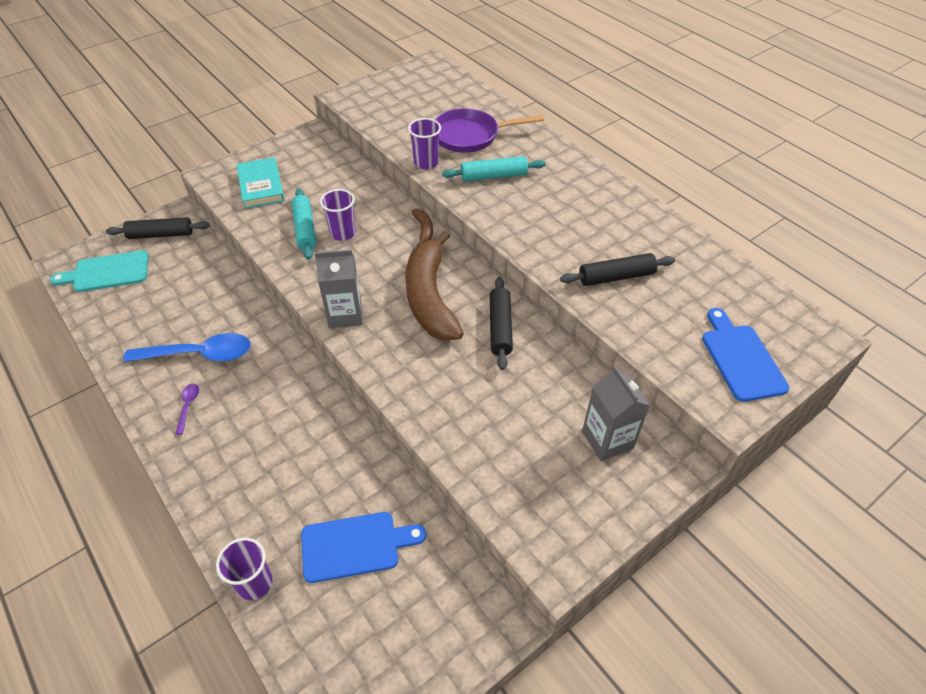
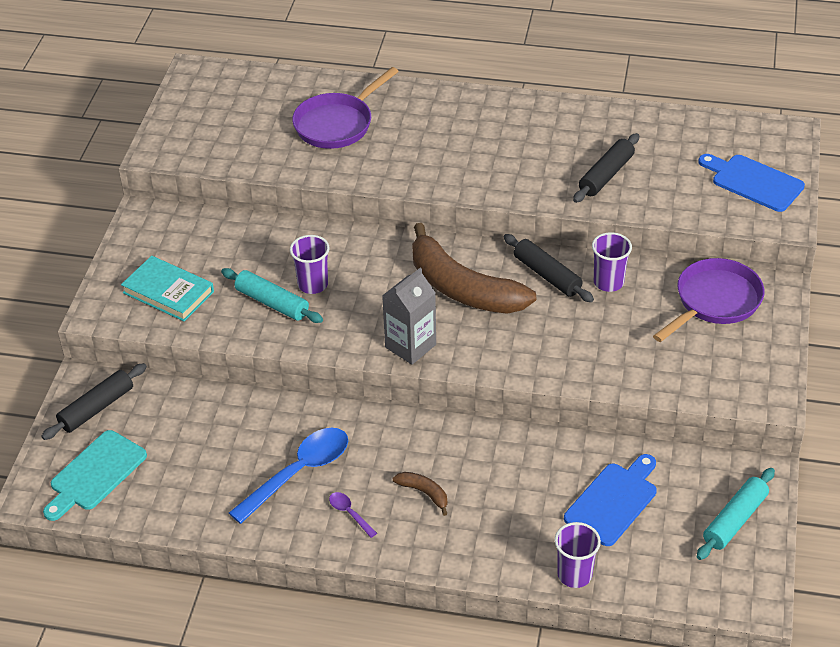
camera: 40 degrees left, 5 degrees down
purple cup [408,118,441,169] -> purple cup moved to [592,232,632,292]
brown banana [412,209,433,246] -> brown banana moved to [393,472,448,516]
turquoise rolling pin [442,156,546,182] -> turquoise rolling pin moved to [697,468,775,560]
grey carton [582,366,650,461] -> purple pan [653,258,764,342]

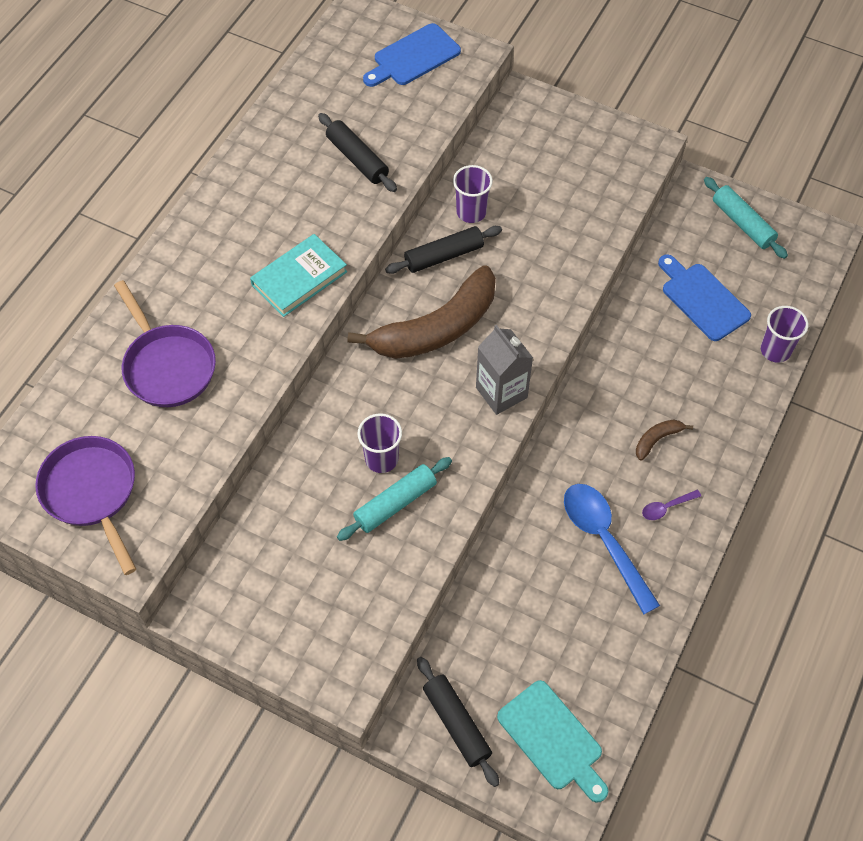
camera: 75 degrees left, 15 degrees up
turquoise book [121,256,214,321] -> turquoise book moved to [250,234,347,317]
purple pan [653,258,764,342] -> purple pan moved to [35,436,136,575]

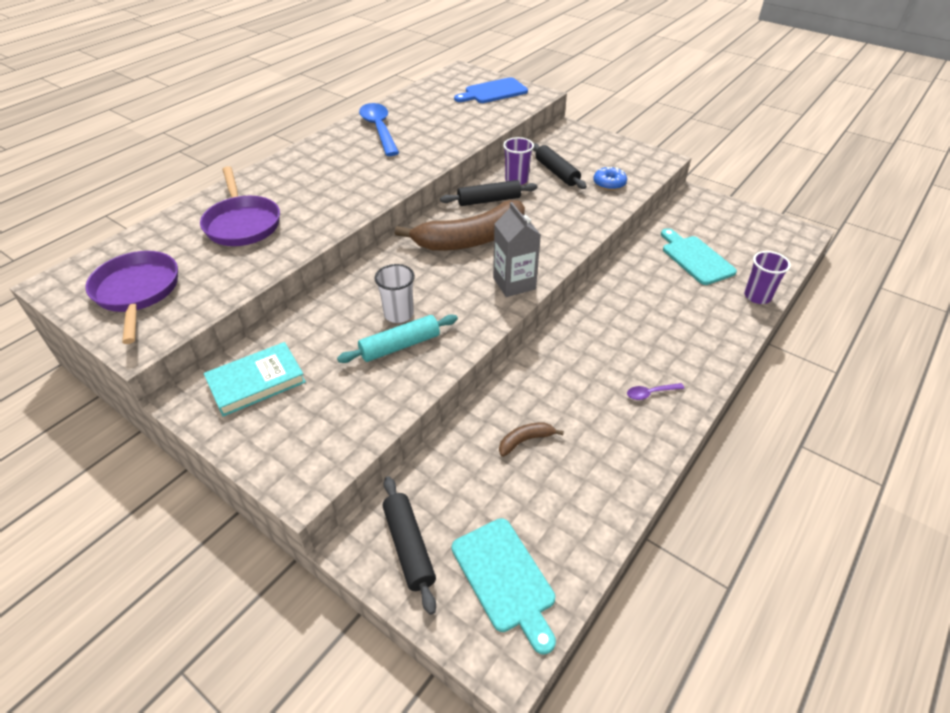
camera: 10 degrees right, 15 degrees down
turquoise book [250,234,347,317] -> turquoise book moved to [204,342,306,417]
black rolling pin [318,113,397,192] -> black rolling pin moved to [532,143,587,189]
purple cup [357,413,402,473] -> white cup [374,264,415,323]
blue spoon [564,484,660,614] -> blue spoon moved to [359,103,399,156]
brown banana [636,419,693,461] -> brown banana moved to [499,423,564,457]
blue cutting board [658,255,751,341] -> turquoise cutting board [661,228,737,285]
turquoise rolling pin [704,177,788,259] -> none
none -> blue donut [593,167,627,190]

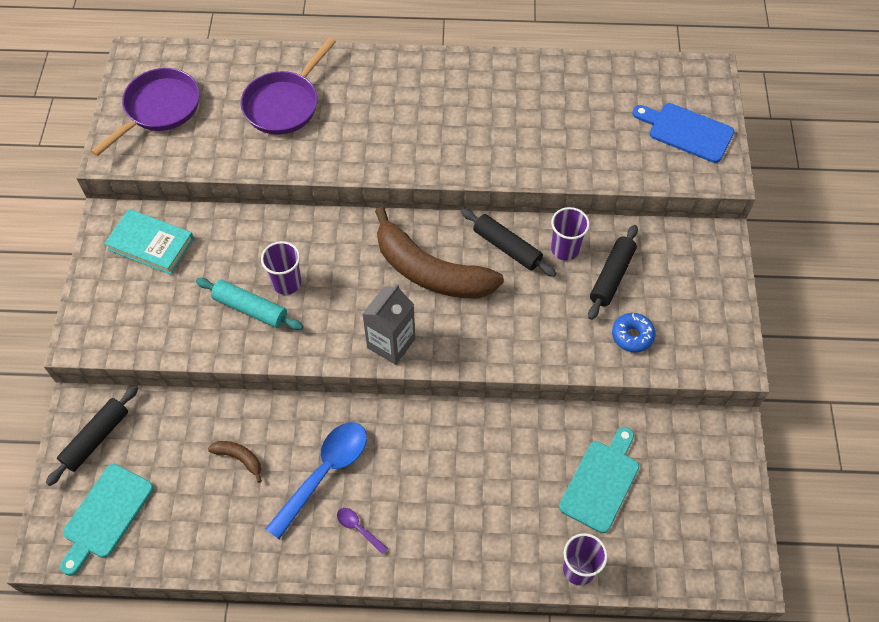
camera: 55 degrees right, 15 degrees up
blue spoon [359,103,399,156] -> blue spoon moved to [265,422,367,539]
white cup [374,264,415,323] -> purple cup [261,241,301,295]

